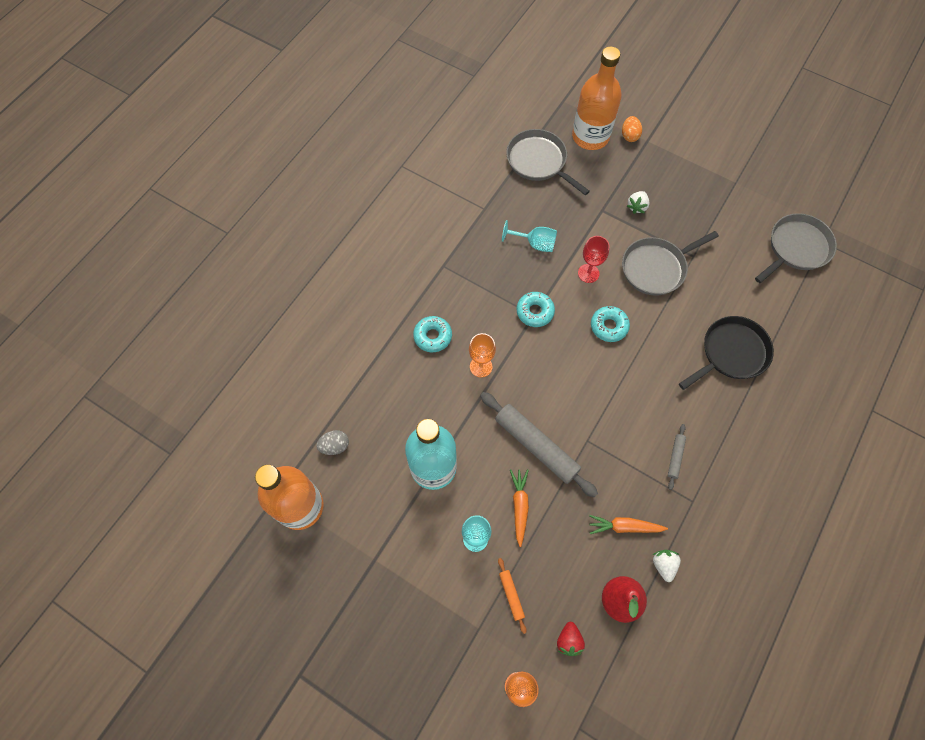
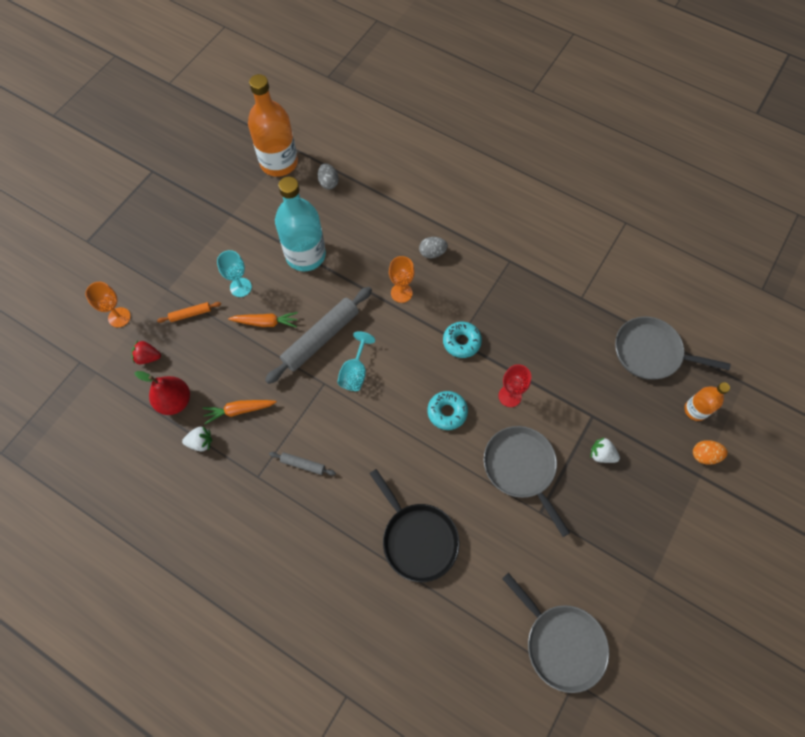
camera: 90 degrees right, 0 degrees up
turquoise donut [413,316,452,352] -> grey egg [419,237,448,259]
turquoise goblet [502,220,557,252] -> turquoise goblet moved to [337,331,375,391]
grey pan [506,129,590,195] -> grey pan turned 120 degrees counterclockwise [615,316,731,380]
orange bottle [572,47,622,150] -> orange bottle [684,382,730,421], size x0.53
orange carrot [589,515,668,534] -> orange carrot turned 105 degrees counterclockwise [203,400,277,424]

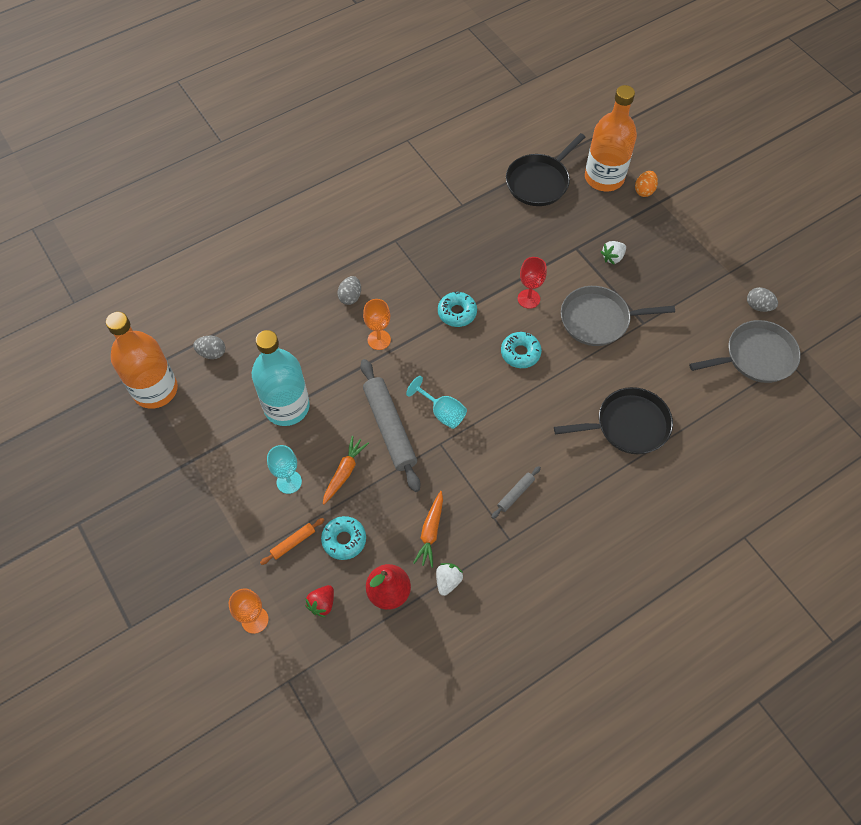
camera: 65 degrees left, 5 degrees down
orange rolling pin [157,302,221,323] -> orange rolling pin turned 45 degrees clockwise [260,518,324,565]
grey pan [615,316,731,380] -> black pan [506,133,585,206]
orange bottle [684,382,730,421] -> orange bottle [585,85,637,191], size x1.89
none -> turquoise donut [321,516,366,560]
none -> grey egg [747,287,778,312]

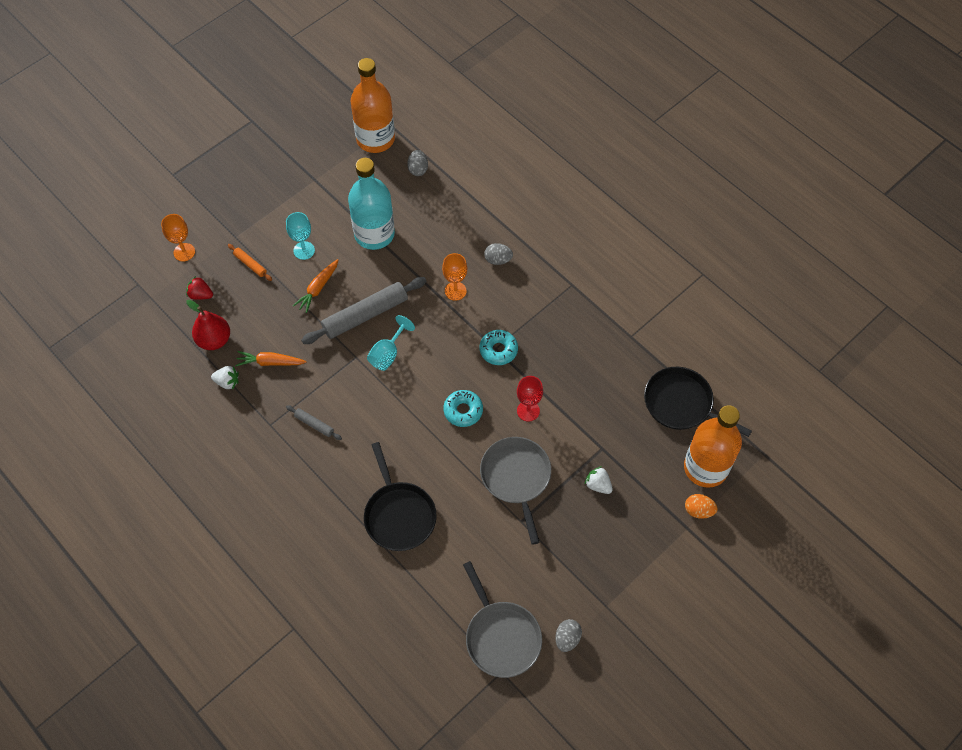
camera: 80 degrees right, 0 degrees up
turquoise donut [321,516,366,560] -> none
orange carrot [323,436,369,505] -> orange carrot turned 105 degrees clockwise [293,259,339,313]

